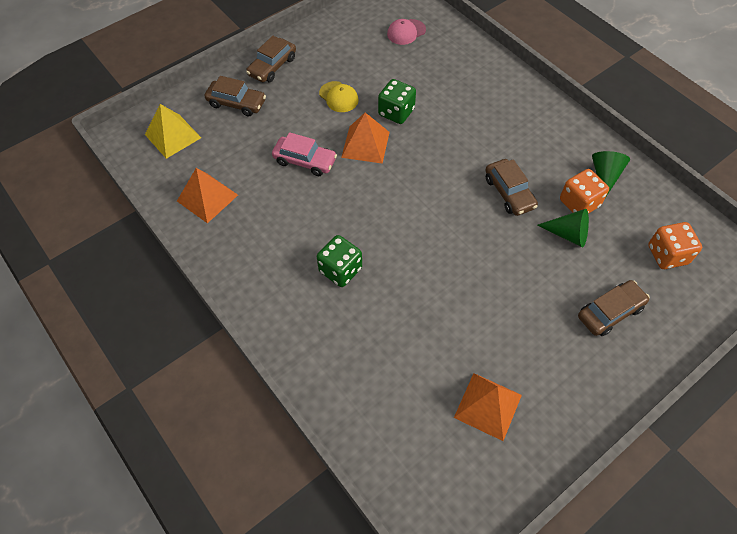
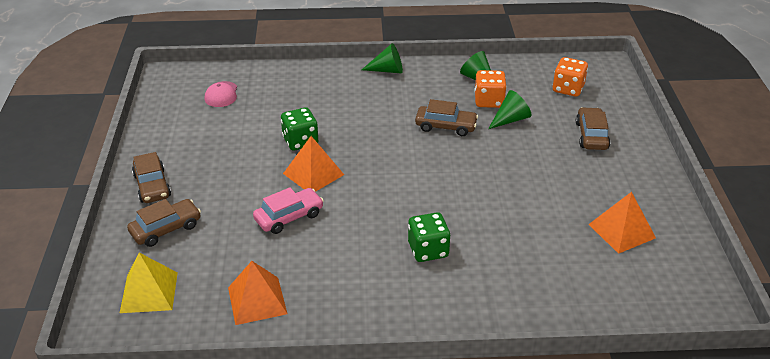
camera: 55 degrees left, 20 degrees down
yellow cap [319,81,359,112] -> none
none -> green cone [362,43,403,74]

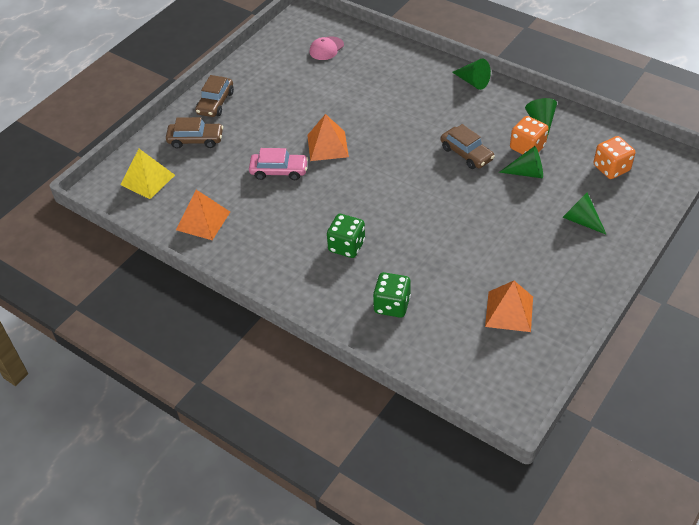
camera: 40 degrees right, 10 degrees up
green dice [281,107,318,151] -> green dice moved to [373,272,411,318]
brown car [576,107,610,150] -> green cone [562,192,607,235]

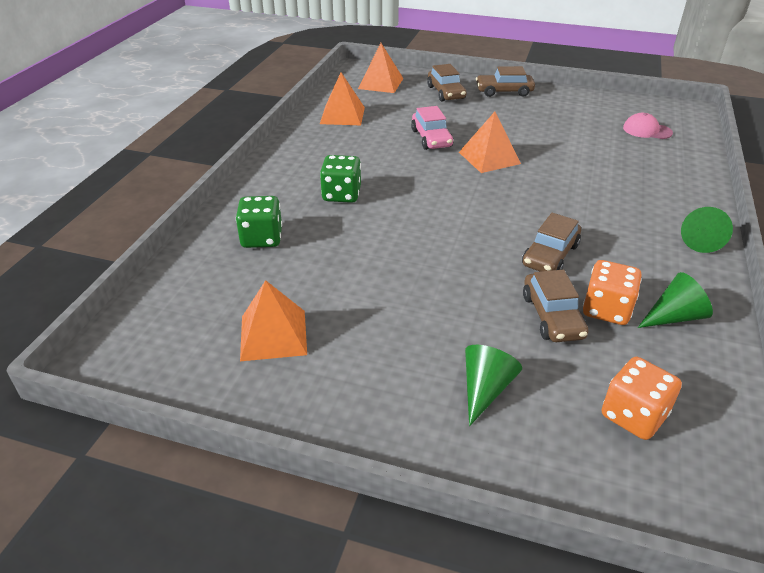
camera: 70 degrees right, 10 degrees down
yellow pyramid [120,149,175,199] -> orange pyramid [358,43,404,93]
green cone [499,146,543,179] -> brown car [523,270,588,342]

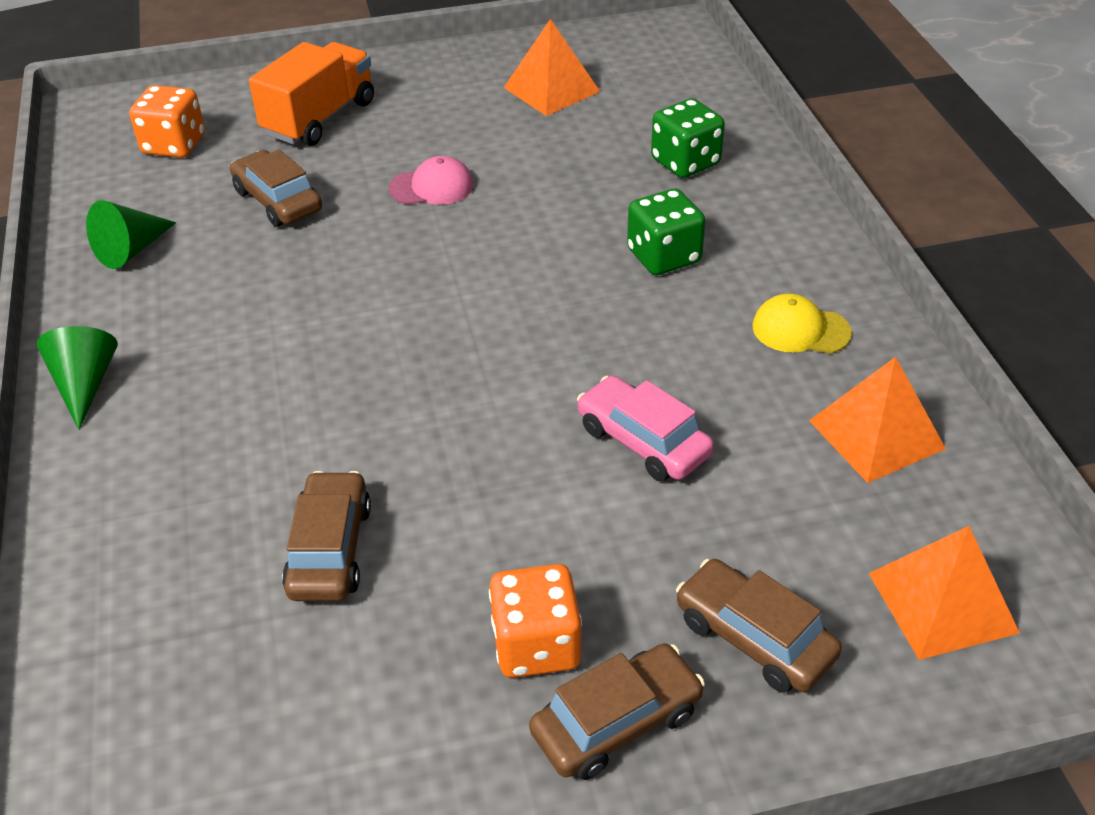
camera: 150 degrees right, 5 degrees up
orange pyramid [459,112,521,173] -> none
green cone [465,345,522,426] -> orange truck [249,42,374,146]
brown car [522,213,581,272] -> brown car moved to [282,471,371,601]
orange dice [583,260,642,325] -> orange dice moved to [489,564,582,678]
pink cap [623,113,673,139] -> pink cap moved to [388,156,473,205]
none -> yellow cap [753,294,852,354]

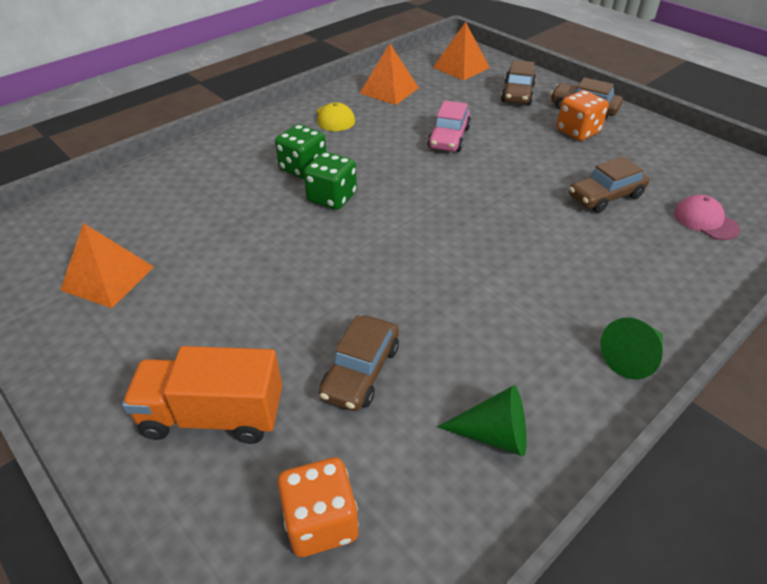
camera: 120 degrees left, 0 degrees up
pink cap [388,156,473,205] -> pink cap moved to [674,195,740,240]
green dice [651,98,725,178] -> green dice moved to [304,152,357,210]

